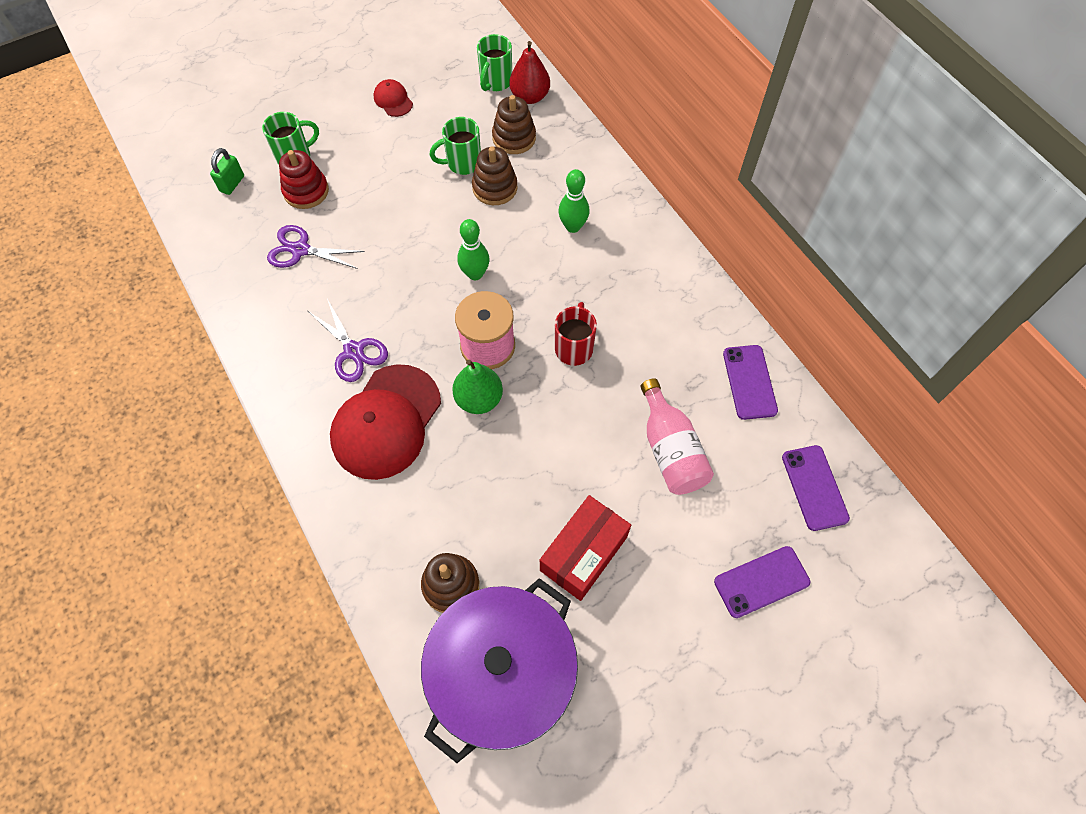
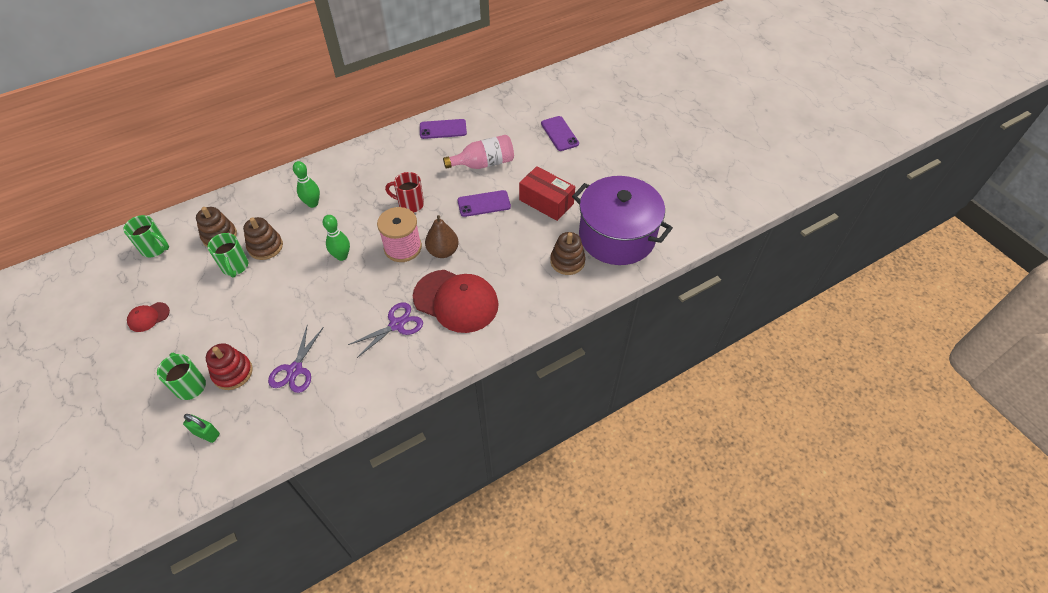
camera: 90 degrees left, 10 degrees down
green pear [452,360,503,414] -> brown pear [425,215,459,258]
red pear [509,41,550,104] -> none
purple phone [782,445,850,531] -> purple phone moved to [458,190,511,217]

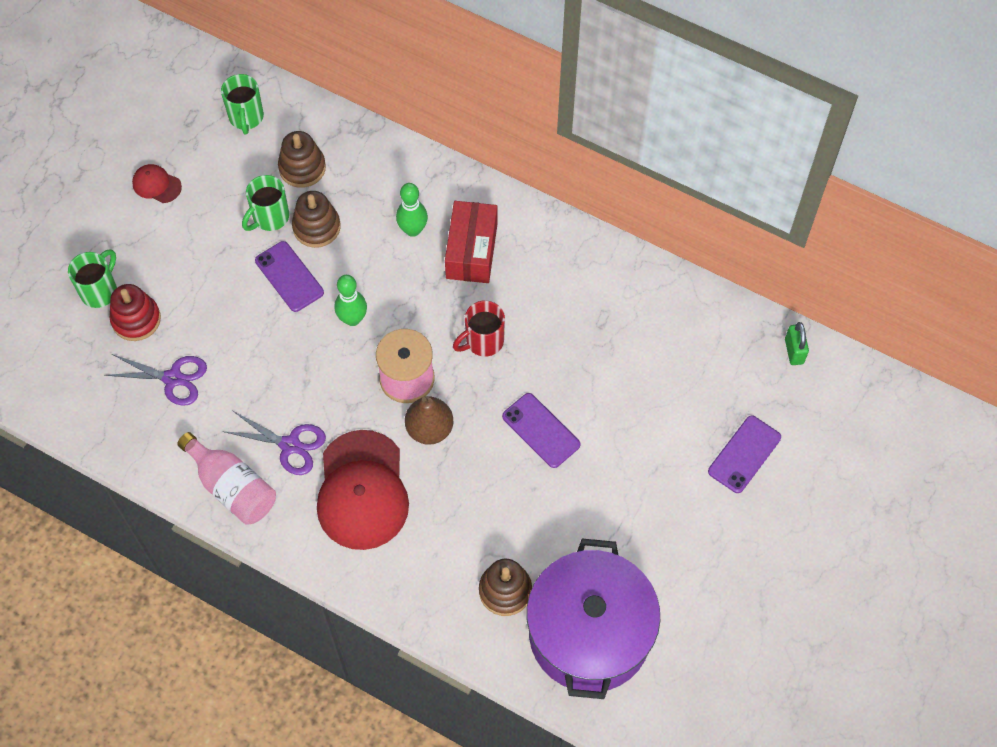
camera: 60 degrees right, 10 degrees up
green padlock [183,414,220,443] -> green padlock moved to [785,322,809,365]
purple scissors [268,326,324,393] -> purple scissors turned 150 degrees counterclockwise [104,354,207,406]
red mug [385,172,424,213] -> red mug turned 105 degrees counterclockwise [453,300,505,357]
purple phone [420,119,467,139] -> purple phone moved to [255,241,324,312]
pink bottle [443,135,514,169] -> pink bottle moved to [177,432,276,525]
red box [519,166,575,221] -> red box moved to [445,201,497,283]

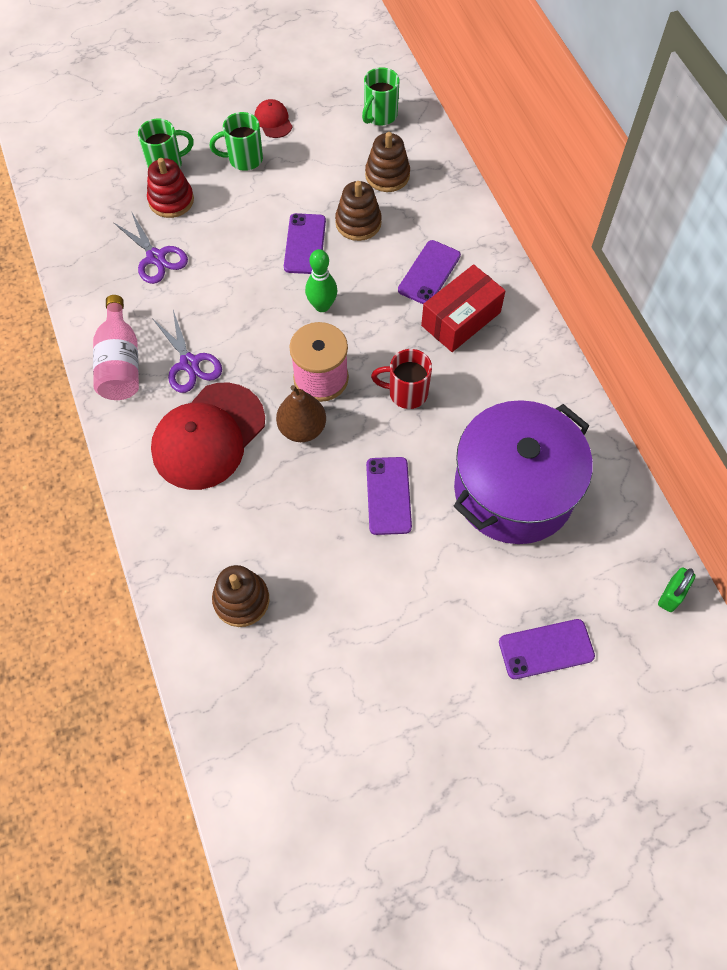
camera: 40 degrees right, 0 degrees up
green mug [242,175,289,231] -> green mug moved to [210,112,263,171]
green bowling pin [396,183,428,237] -> purple phone [398,240,461,304]
purple pot [527,538,660,699] -> purple pot moved to [454,400,593,544]

